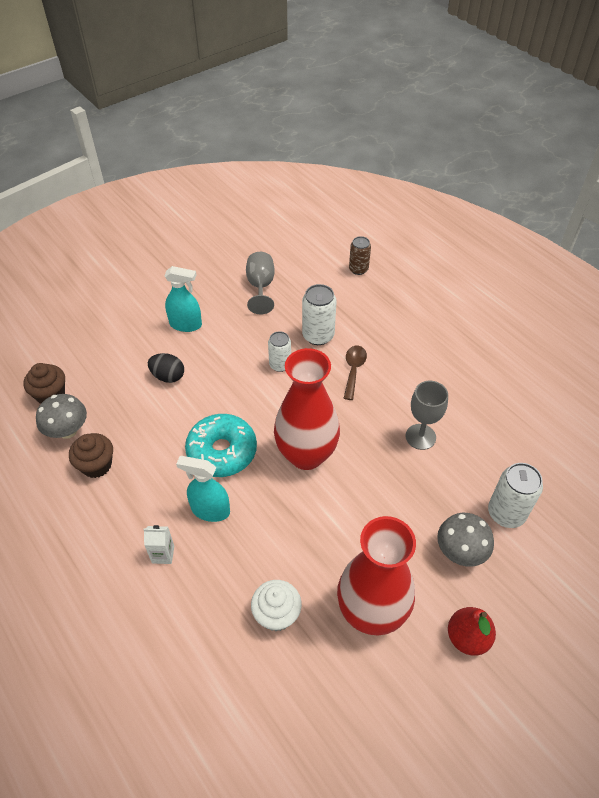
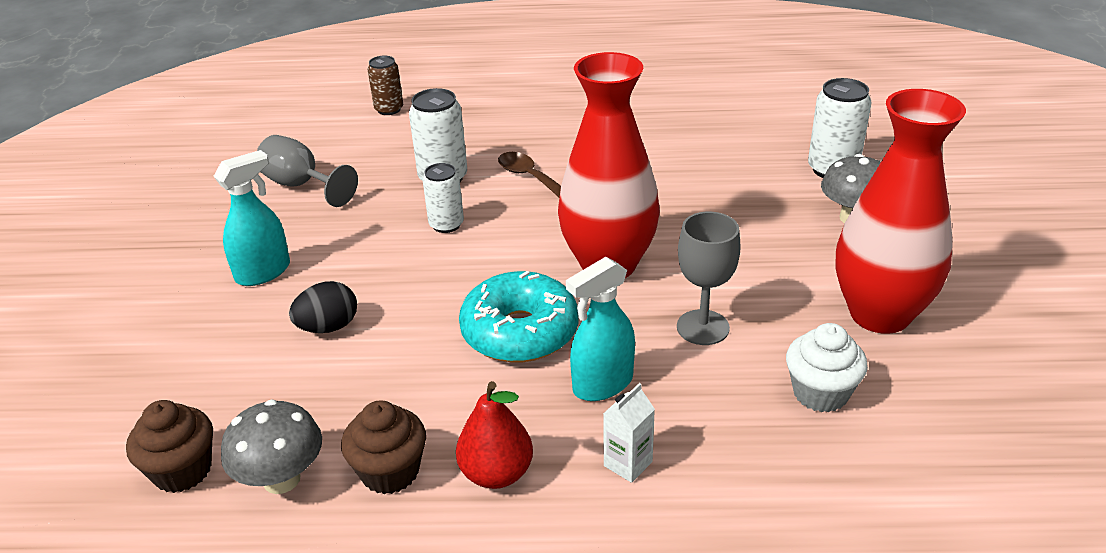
camera: 50 degrees left, 15 degrees down
grey goblet [406,381,448,450] -> grey goblet moved to [677,212,741,345]
red pear [448,607,496,656] -> red pear moved to [456,381,533,489]

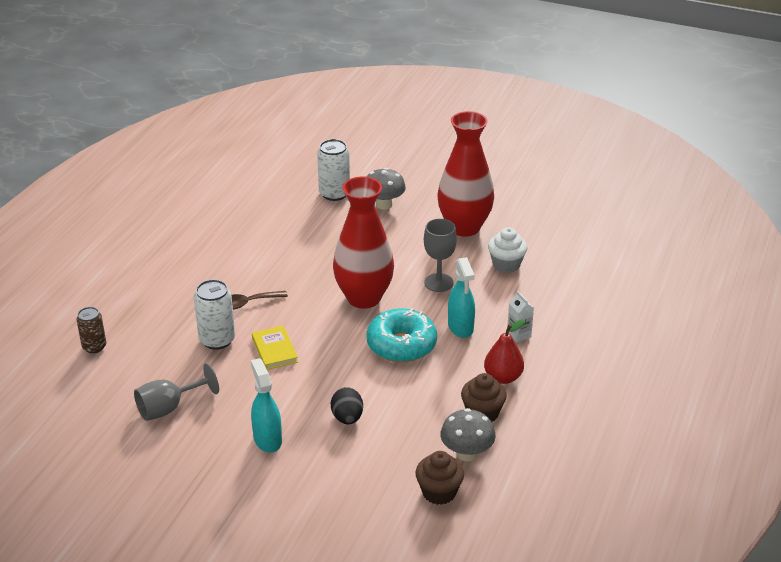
camera: 70 degrees left, 0 degrees up
white can [423,163,464,233] -> yellow book [252,326,298,370]

